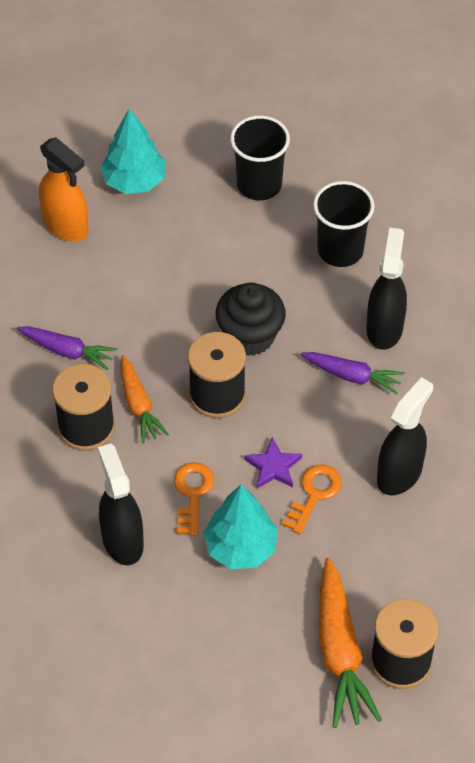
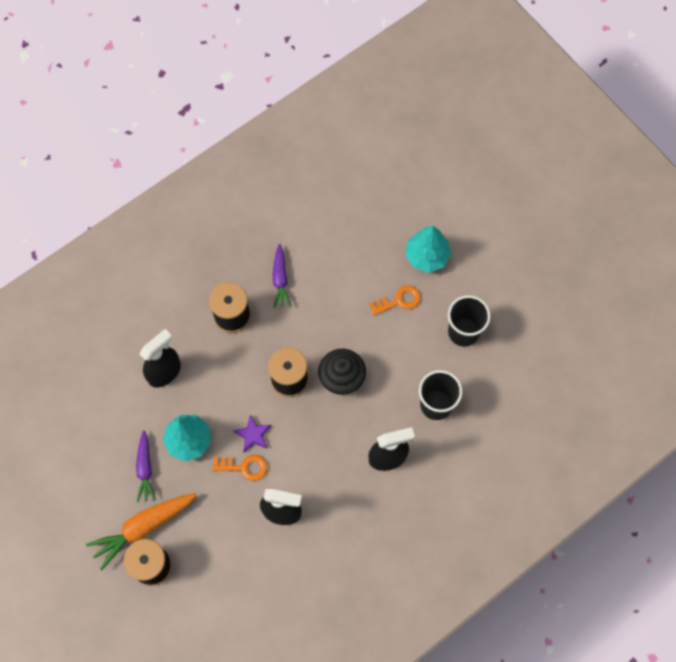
camera: 65 degrees right, 15 degrees up
orange spray bottle [39,137,88,242] -> none
orange carrot [121,355,169,443] -> none
orange key [174,462,214,536] -> orange key moved to [369,285,421,316]
purple carrot [301,352,405,395] -> purple carrot moved to [136,430,156,502]

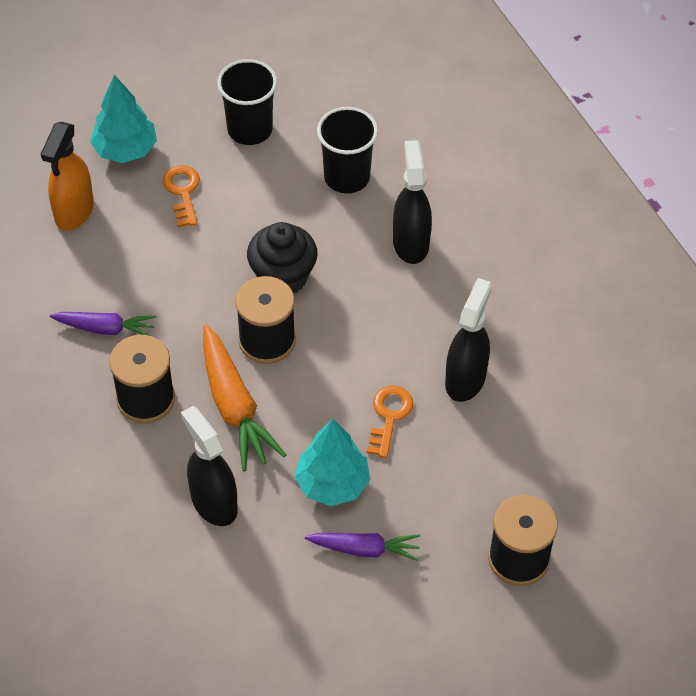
camera: 80 degrees left, 15 degrees down
orange carrot [86,493,197,570] -> orange carrot moved to [203,325,286,472]
purple star [233,415,271,452] -> none
none -> orange spray bottle [41,122,94,231]

